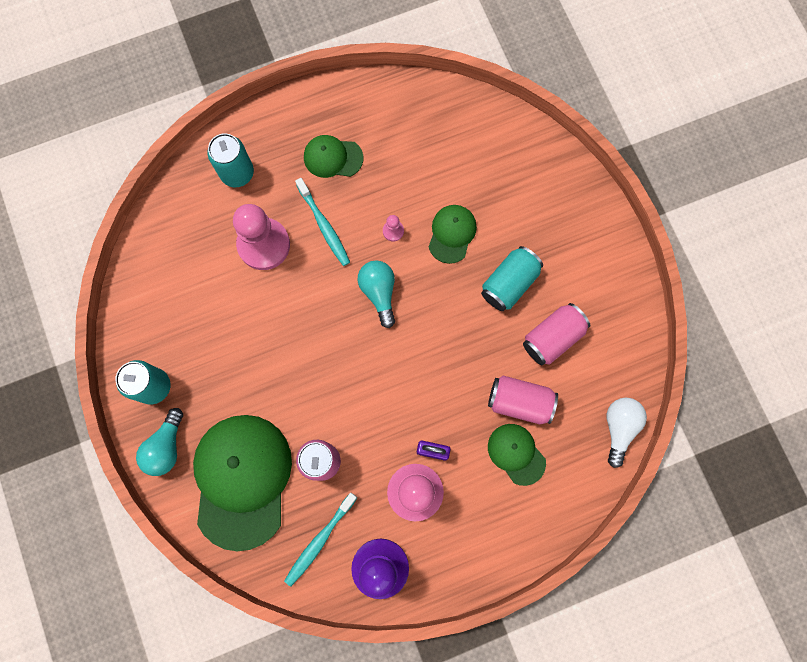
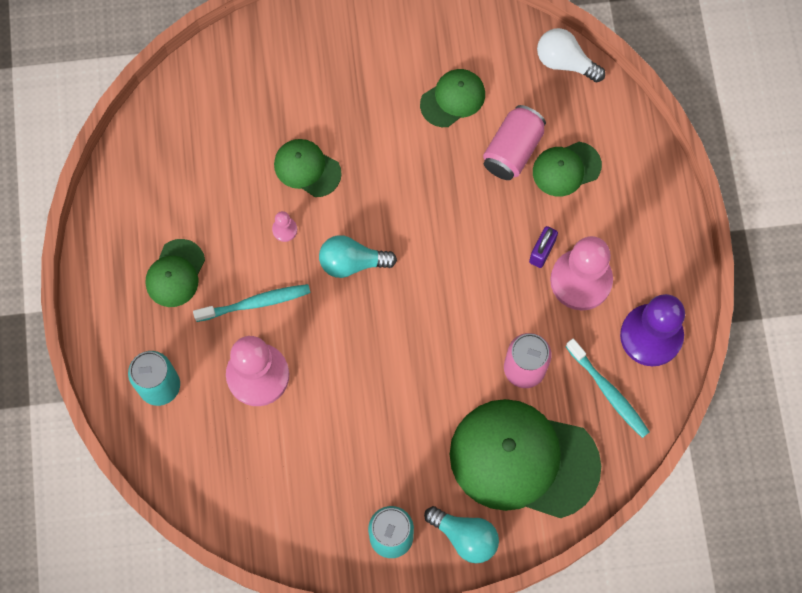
camera: 75 degrees left, 5 degrees down
turquoise can [481,246,543,311] -> none
pink can [523,303,590,365] -> green cap [420,69,485,127]

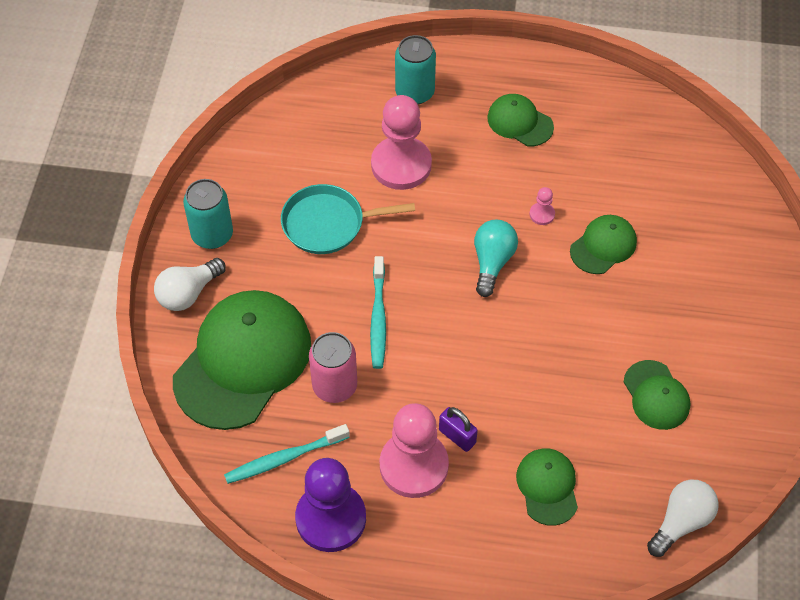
camera: 105 degrees right, 15 degrees down
turquoise toothbrush [193,284,310,322] -> turquoise toothbrush moved to [370,256,386,369]
turquoise light bulb [424,506,499,563] -> white light bulb [154,258,226,311]
pink can [483,105,546,180] -> none
none -> turquoise pan [281,184,415,254]

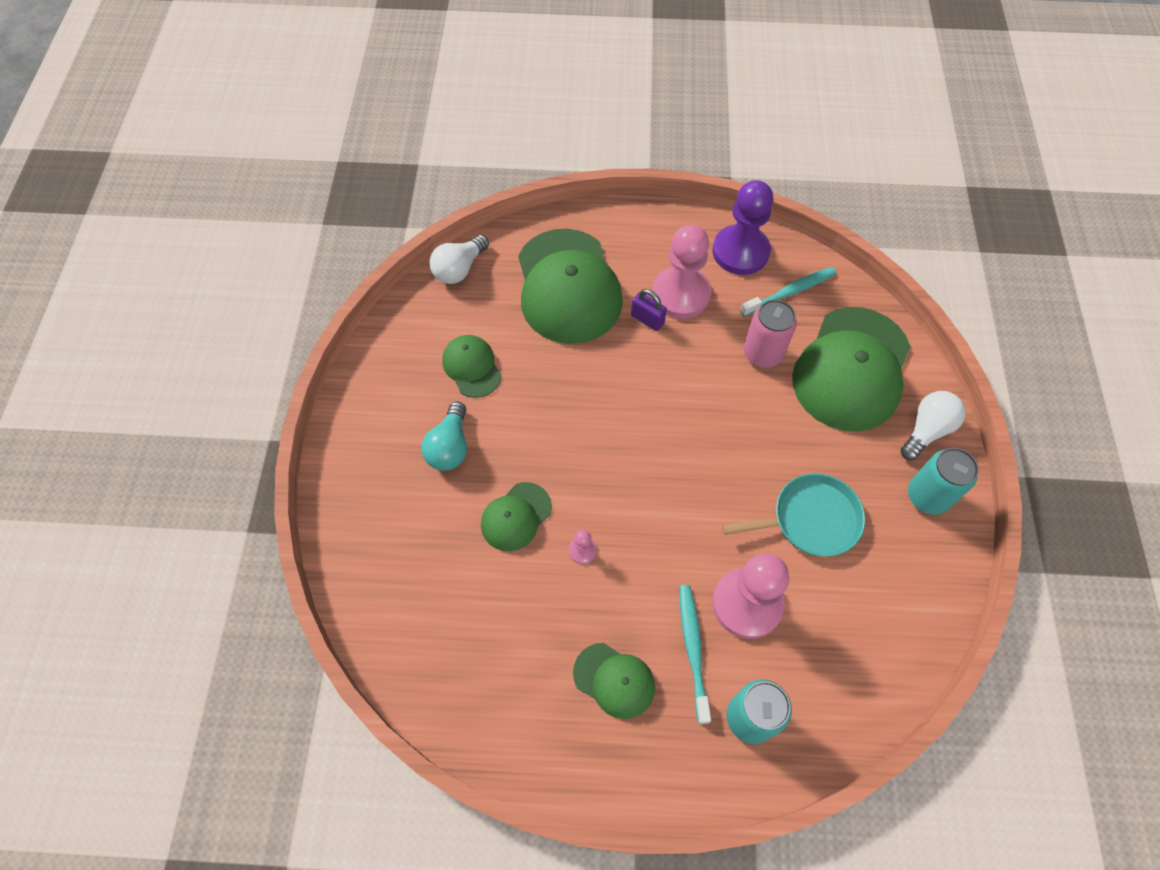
camera: 175 degrees right, 5 degrees up
turquoise toothbrush [370,256,386,369] -> turquoise toothbrush moved to [679,585,711,724]
turquoise light bulb [474,220,518,297] -> turquoise light bulb moved to [421,402,467,471]
green cap [516,448,578,526] -> green cap [518,229,623,344], size x2.03

